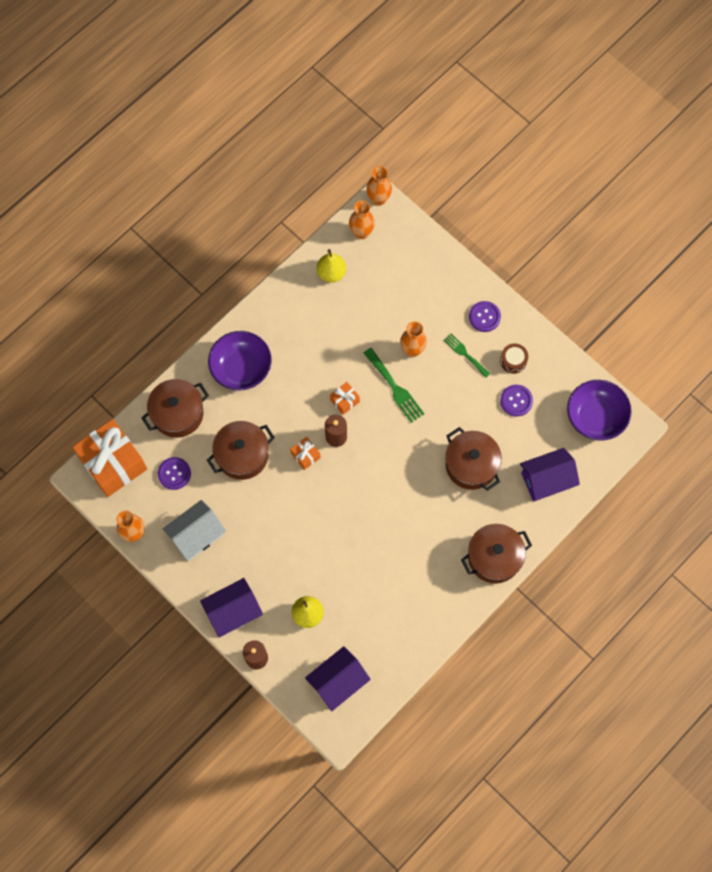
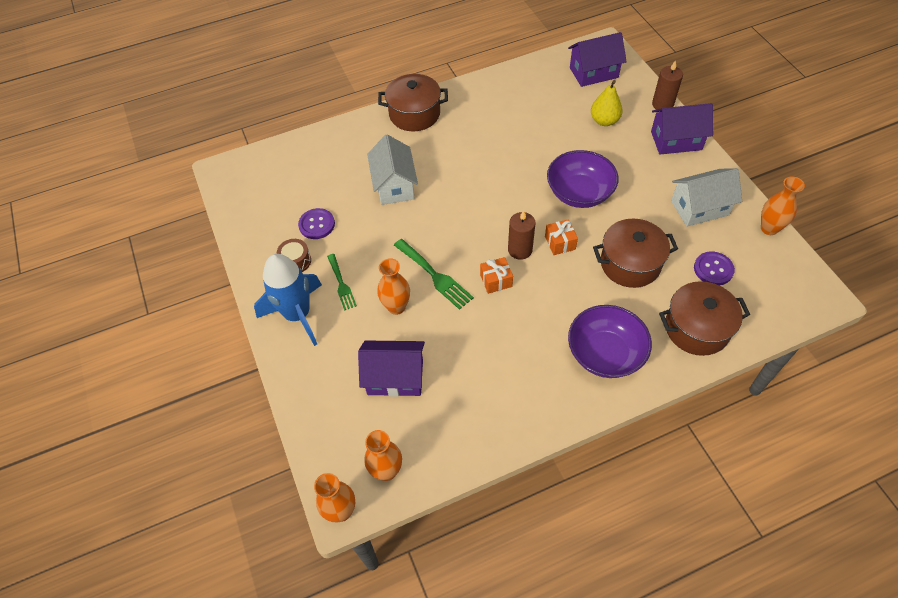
camera: 155 degrees left, 15 degrees down
orange gift [72,419,147,497] -> none
yellow pear [317,249,346,283] -> none
green fork [364,348,424,423] -> green fork turned 150 degrees clockwise [394,239,474,310]
brown pot [445,427,502,491] -> white house [367,135,418,205]
purple button [469,301,501,332] -> blue rocket [254,254,322,346]
purple house [520,448,580,502] -> purple house moved to [358,340,425,397]
purple bowl [567,380,632,441] -> purple bowl moved to [547,150,619,208]

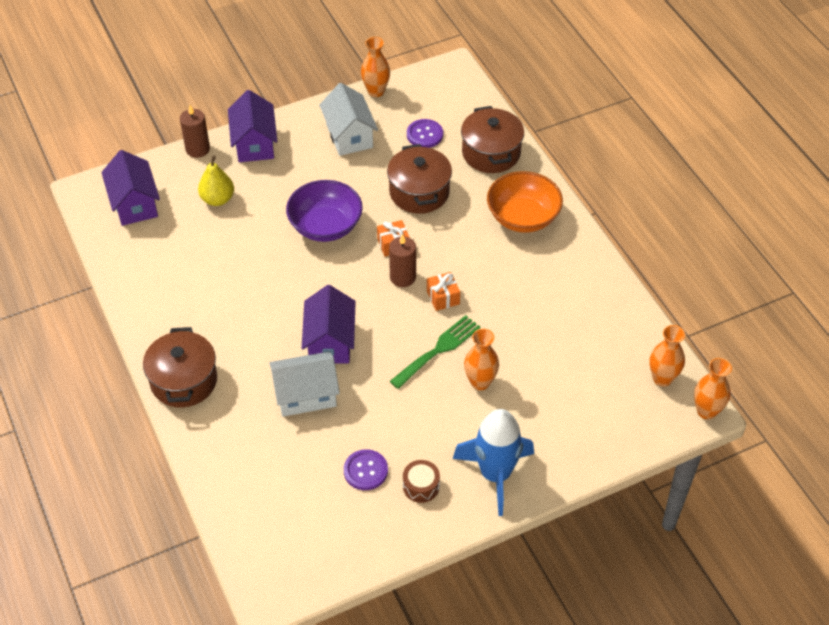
camera: 95 degrees left, 5 degrees down
green fork [327,254,357,310] -> none
purple house [358,340,425,397] -> purple house moved to [302,285,356,363]
purple bowl [568,305,652,378] -> orange bowl [487,171,563,233]

